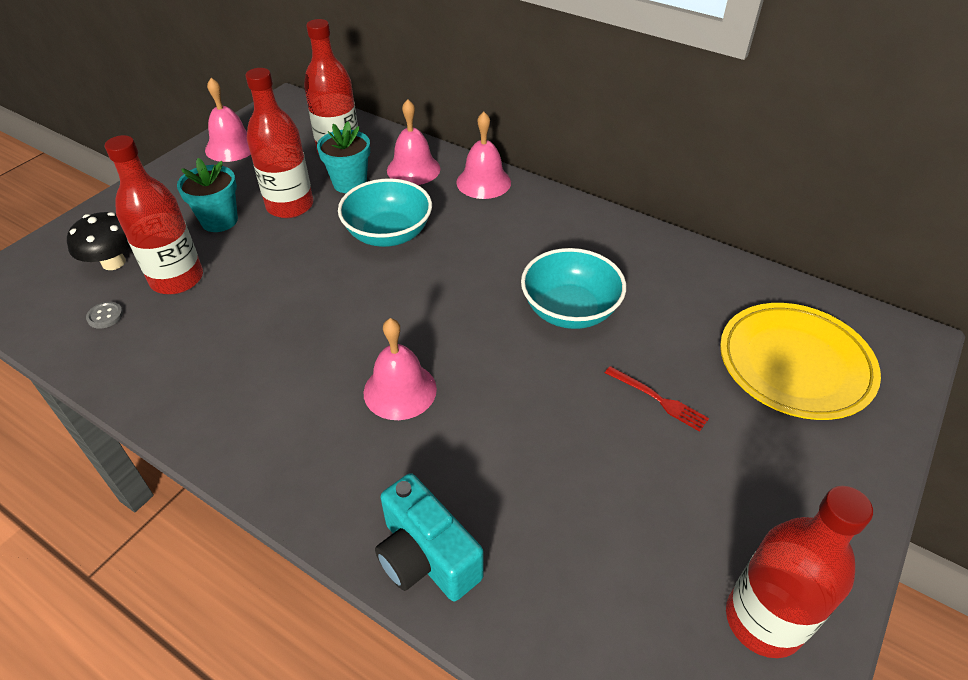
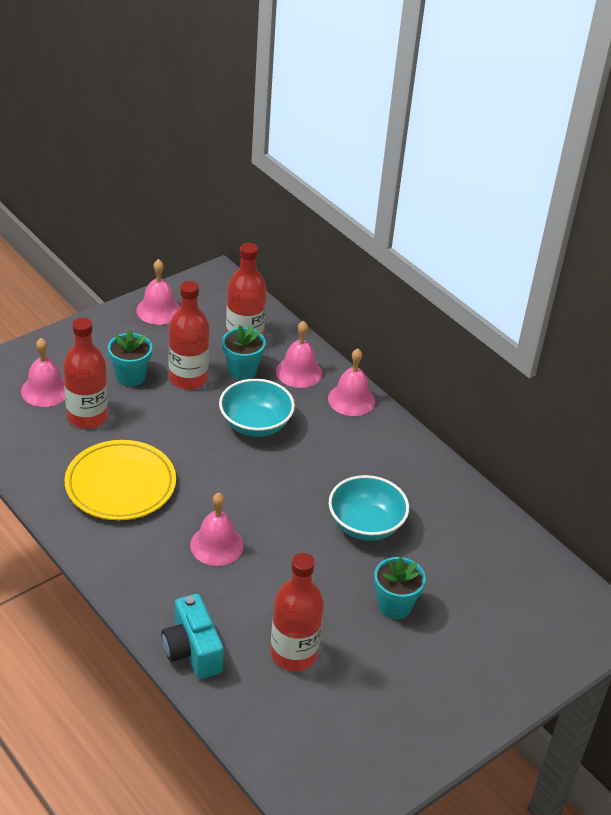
camera: 15 degrees right, 5 degrees down
black mushroom [67,212,130,270] -> pink bell [21,338,65,407]
grey button [86,302,123,329] -> none
red fork [605,366,709,432] -> turquoise flower pot [374,557,426,619]
yellow plate [720,303,881,420] -> yellow plate moved to [65,440,176,520]
red bottle [726,486,873,658] -> red bottle moved to [270,553,324,671]

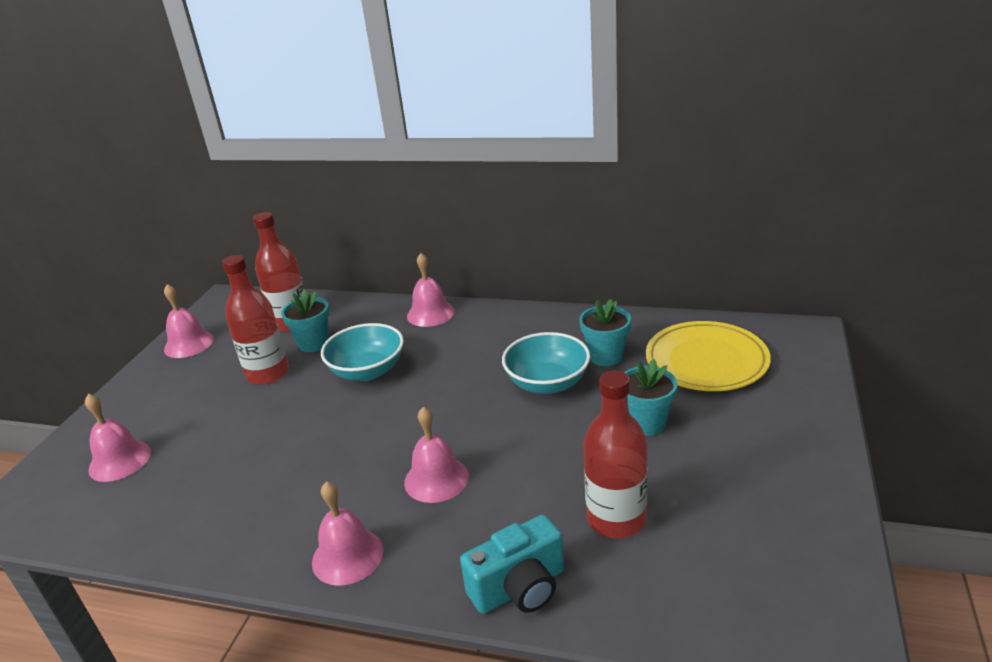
camera: 30 degrees left, 10 degrees down
red bottle [63,318,108,429] -> none
yellow plate [65,440,176,520] -> yellow plate moved to [646,321,771,391]
turquoise flower pot [108,329,152,386] -> turquoise flower pot moved to [579,299,631,366]
turquoise camera [161,594,224,679] -> turquoise camera turned 60 degrees counterclockwise [460,515,564,614]
pink bell [276,321,322,388] -> pink bell moved to [312,481,383,586]

